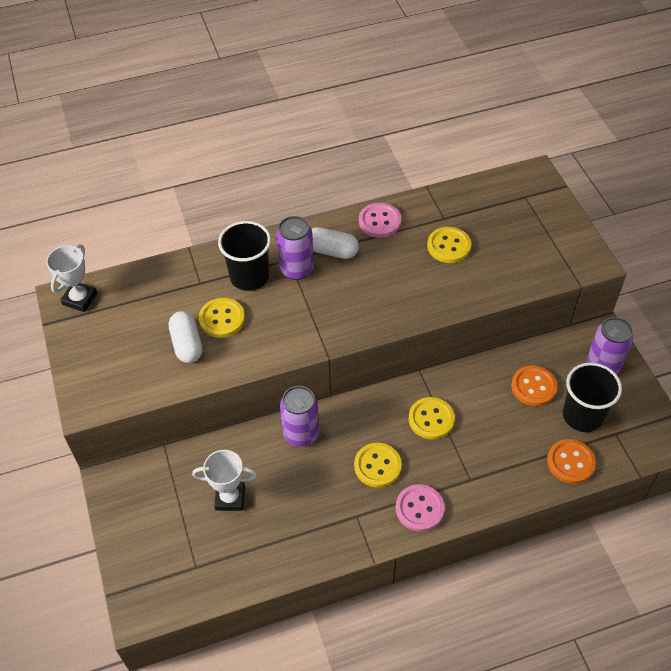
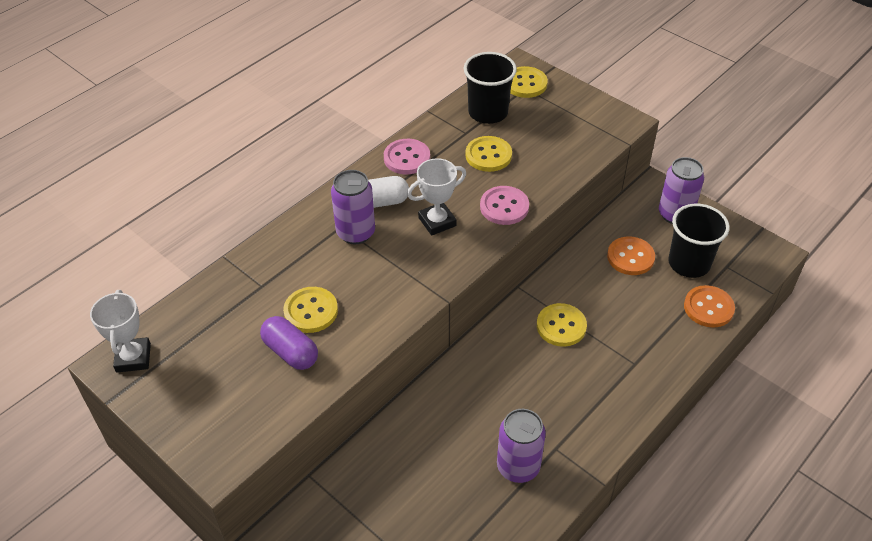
camera: 30 degrees left, 5 degrees down
white capsule [169,311,203,363] -> purple capsule [260,316,318,370]
white trophy [192,450,257,511] -> white trophy moved to [407,158,466,236]
black cup [218,221,271,291] -> black cup moved to [464,52,517,124]
purple can [280,386,319,447] -> purple can moved to [497,409,546,483]
yellow button [354,443,402,488] -> yellow button moved to [510,66,548,98]
pink button [396,484,445,532] -> pink button moved to [480,186,529,225]

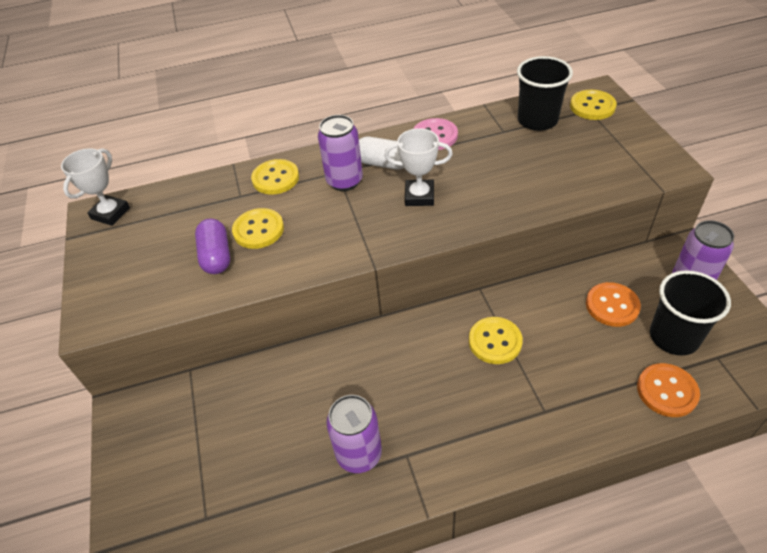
camera: 35 degrees right, 0 degrees up
yellow button [465,136,512,172] -> yellow button moved to [251,159,299,195]
pink button [480,186,529,225] -> none

